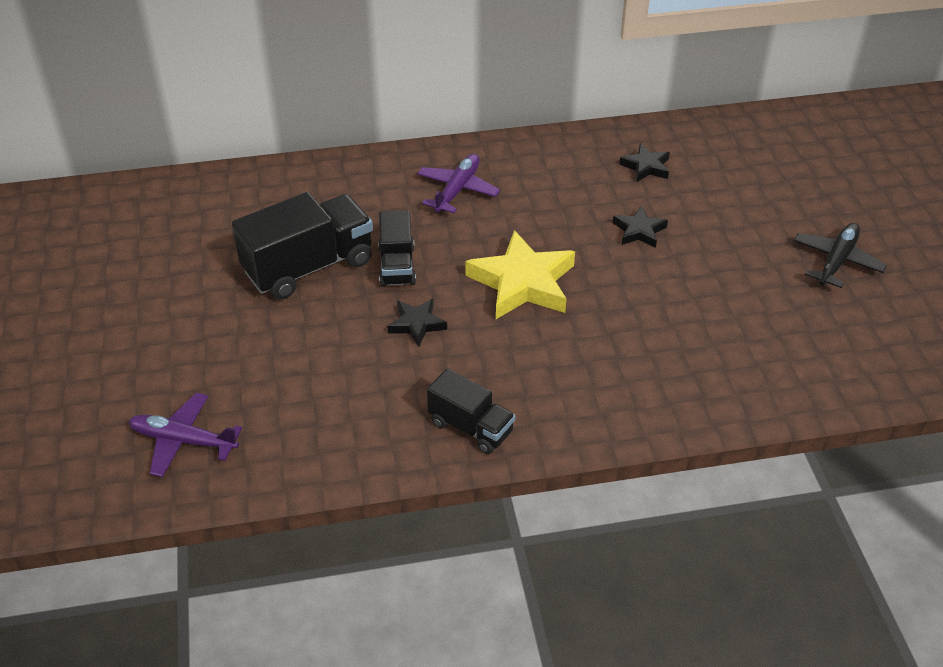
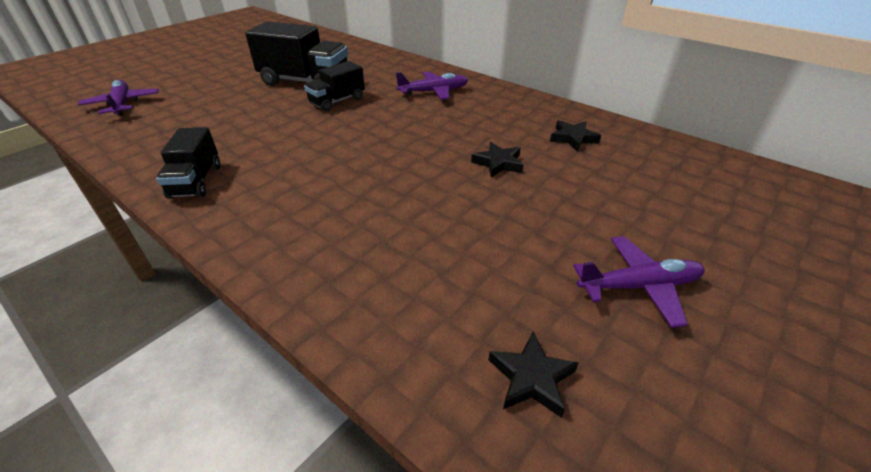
camera: 50 degrees right, 5 degrees down
black star [387,299,447,346] -> black star moved to [489,332,578,418]
yellow star [465,230,575,319] -> none
black plane [794,223,887,288] -> purple plane [573,236,705,328]

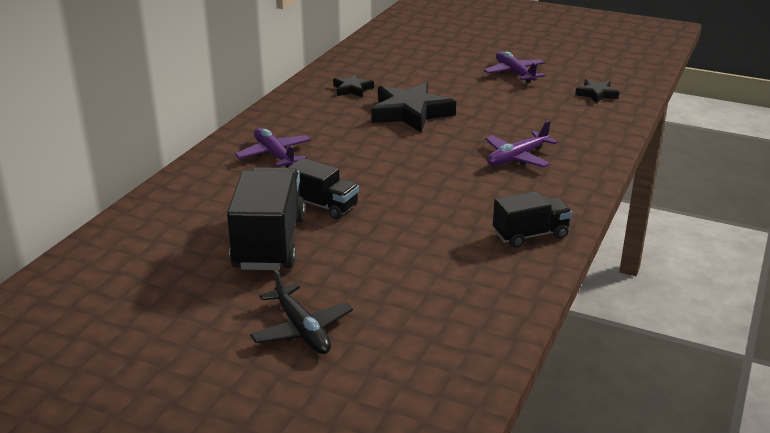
camera: 105 degrees left, 10 degrees down
purple plane [78,80,158,116] -> purple plane moved to [485,120,558,167]
black star [471,142,523,177] -> black star [371,82,456,132], size x1.95
none -> black plane [250,269,353,354]

